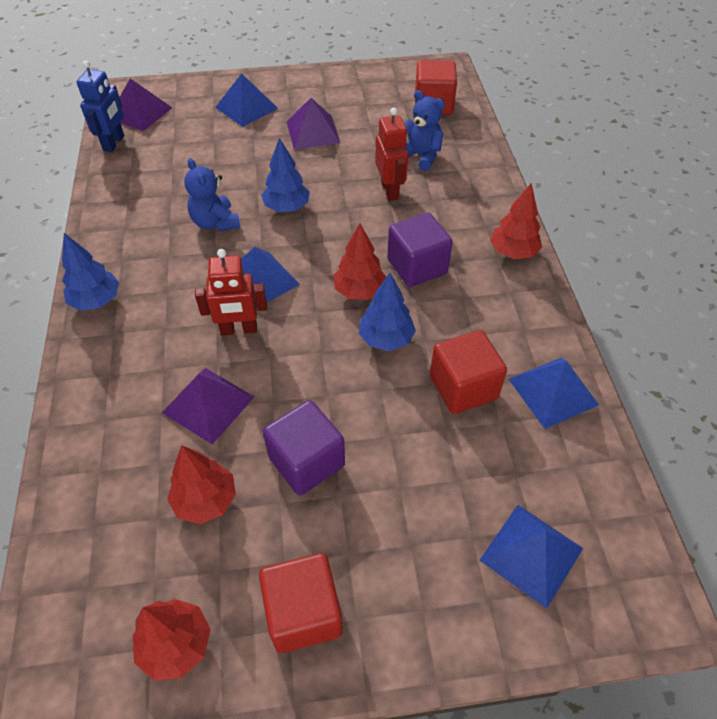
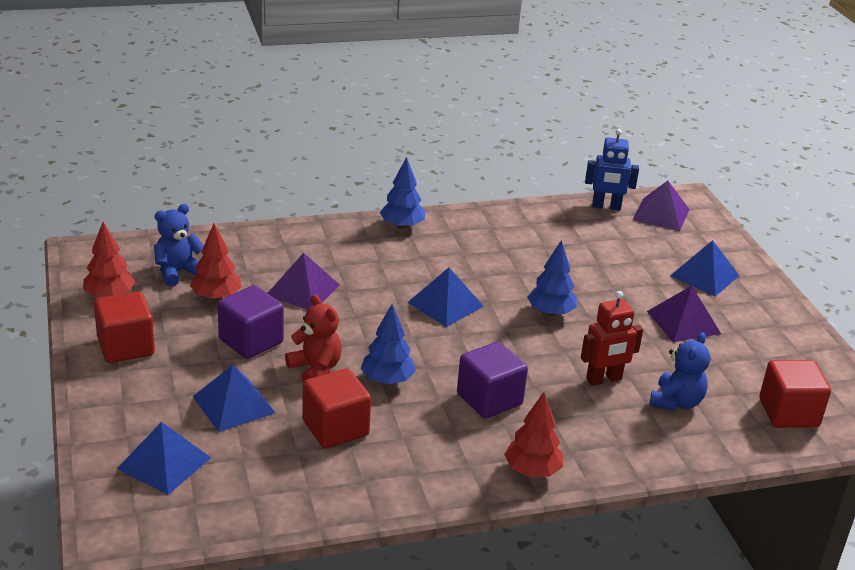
camera: 80 degrees right, 20 degrees down
blue teddy bear [184,158,240,231] -> blue teddy bear moved to [154,204,204,287]
red robot [195,249,267,335] -> none
red tree [333,223,386,300] -> none
blue pyramid [509,358,599,429] -> blue pyramid moved to [193,365,276,432]
none -> red teddy bear [285,294,342,382]

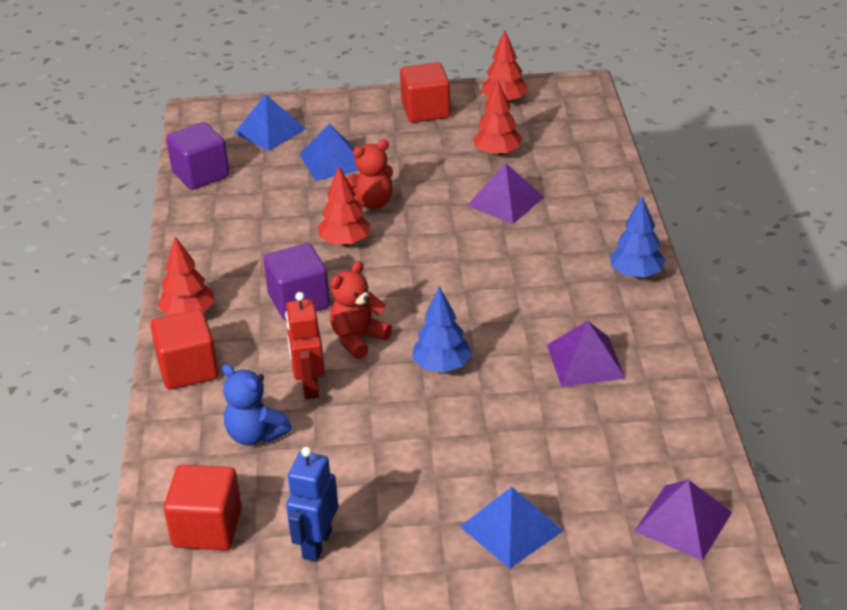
camera: 105 degrees right, 5 degrees up
blue teddy bear [154,204,204,287] -> none
purple cube [218,285,284,359] -> purple cube moved to [166,122,229,190]
red cube [302,368,371,448] -> red cube moved to [150,309,219,390]
blue tree [361,304,416,384] -> red tree [318,166,371,246]
blue pyramid [407,267,484,327] -> none
blue robot [585,129,639,210] -> blue robot moved to [286,447,338,562]
purple pyramid [647,286,721,342] -> purple pyramid moved to [547,321,625,387]
none -> red teddy bear [330,261,392,359]

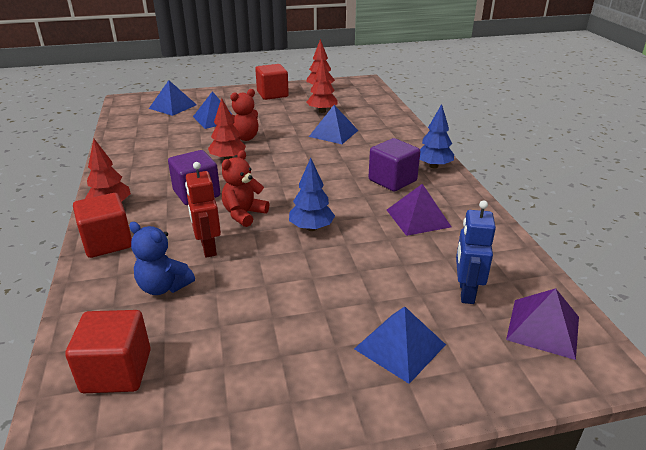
camera: 10 degrees left, 5 degrees down
purple cube [166,122,229,190] -> purple cube moved to [368,138,420,192]
blue robot [286,447,338,562] -> blue robot moved to [456,200,496,304]
purple pyramid [467,163,544,224] -> blue pyramid [309,105,358,144]

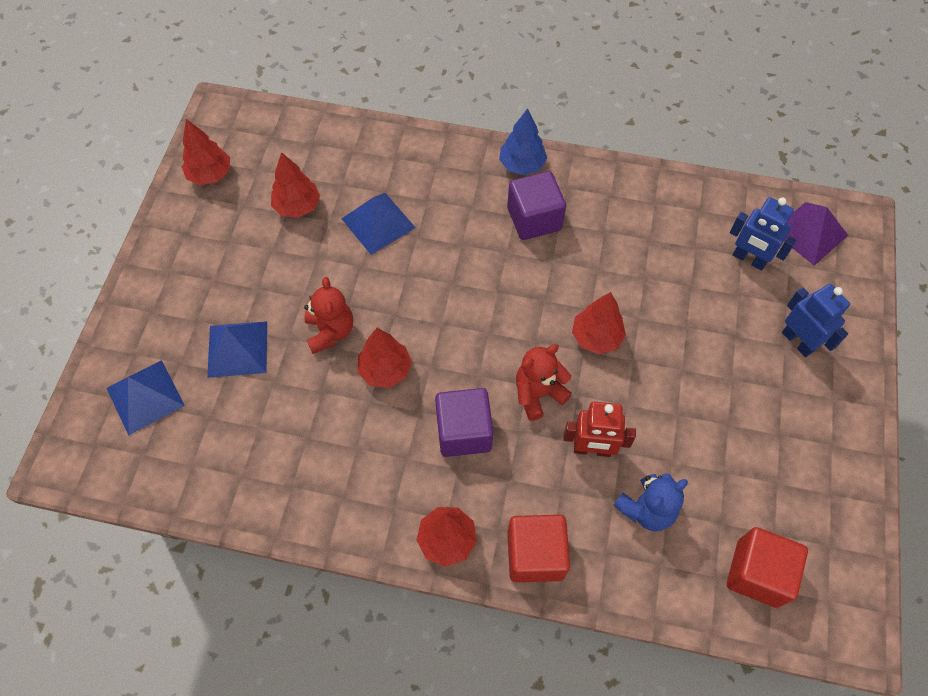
camera: 65 degrees left, 30 degrees up
red teddy bear [222,150,269,227] -> red teddy bear turned 90 degrees clockwise [516,344,572,421]
red cube [255,64,289,100] -> none
blue tree [289,158,335,231] -> red tree [572,292,626,354]
blue pyramid [354,306,446,384] -> blue robot [782,284,850,357]
purple pyramid [387,184,451,236] -> none

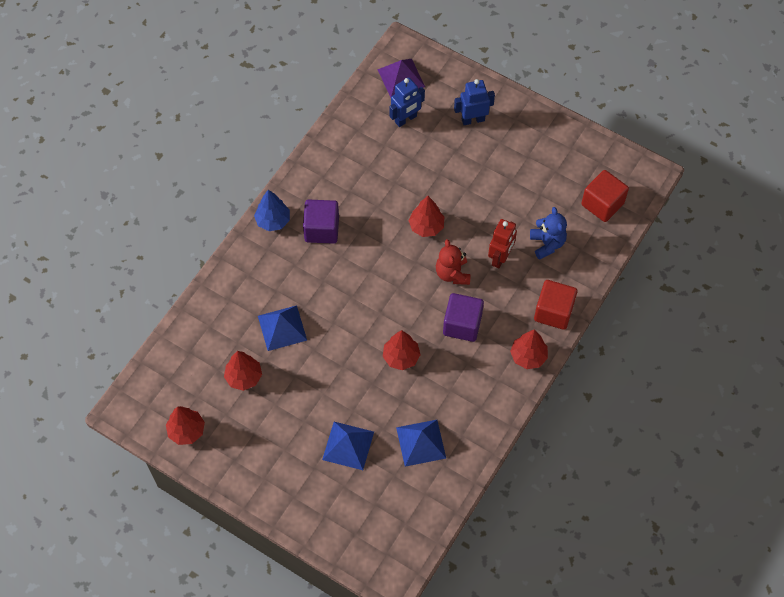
camera: 70 degrees left, 0 degrees up
blue pyramid [107,360,185,436] -> blue pyramid moved to [396,420,446,467]
red teddy bear [304,277,353,354] -> none

